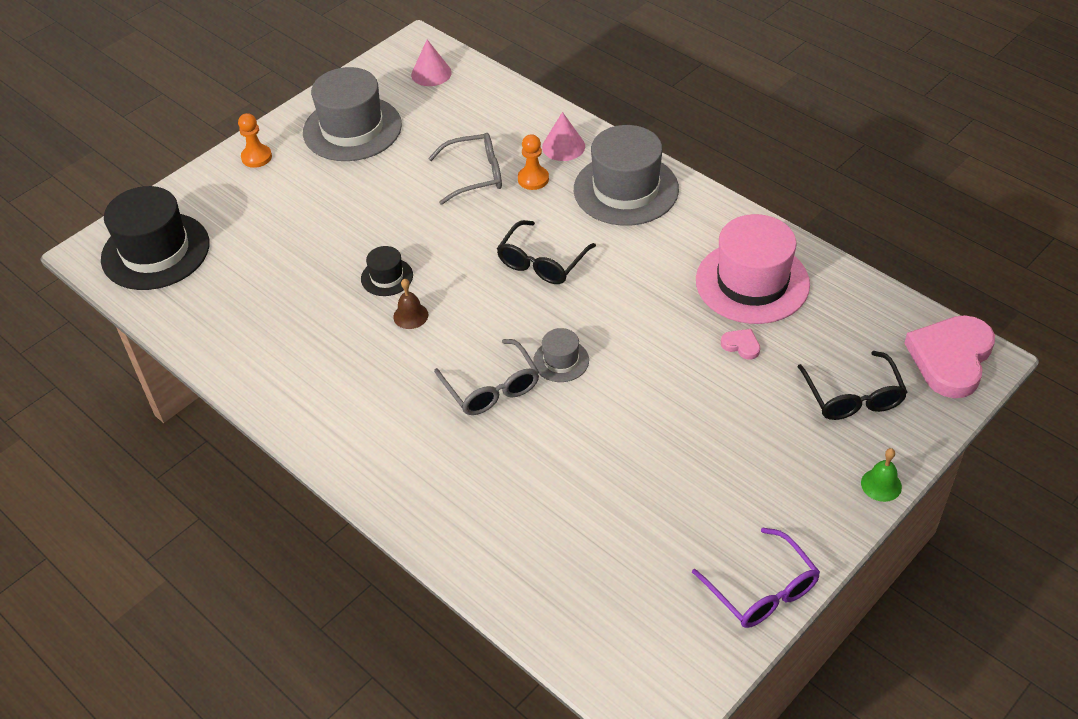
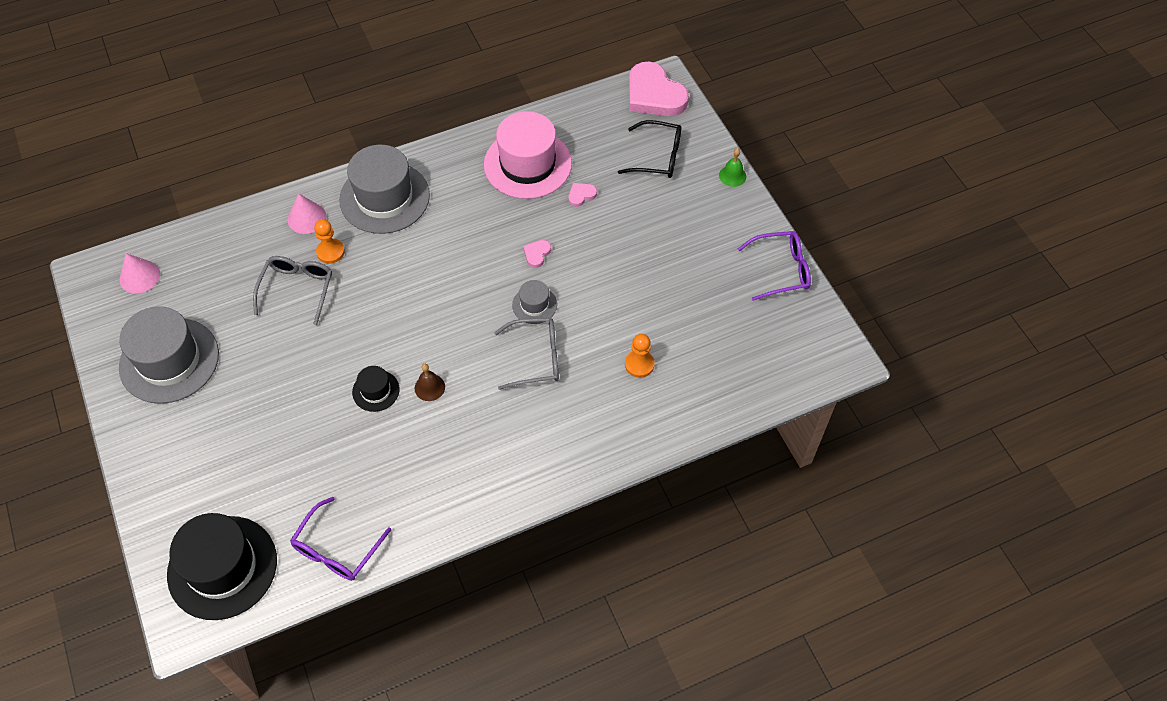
camera: 70 degrees left, 10 degrees up
orange pawn [238,113,272,168] -> orange pawn moved to [625,334,655,378]
black glasses [497,220,596,284] -> none
none -> purple glasses [290,497,391,581]
none -> pink heart [523,240,551,268]

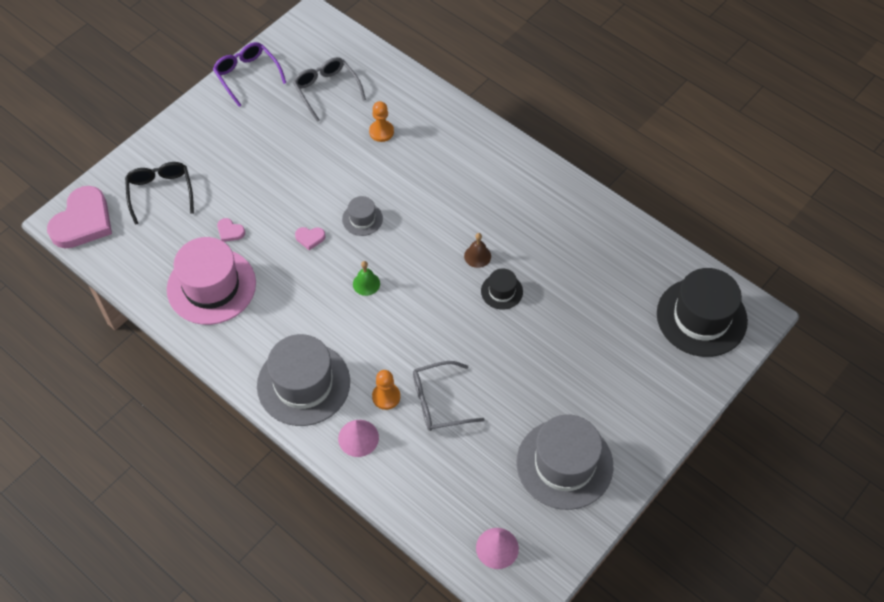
camera: 115 degrees left, 0 degrees up
purple glasses [290,497,391,581] -> none
grey glasses [494,318,559,390] -> grey glasses moved to [293,57,366,122]
green bell [719,148,746,187] -> green bell moved to [353,261,380,296]

